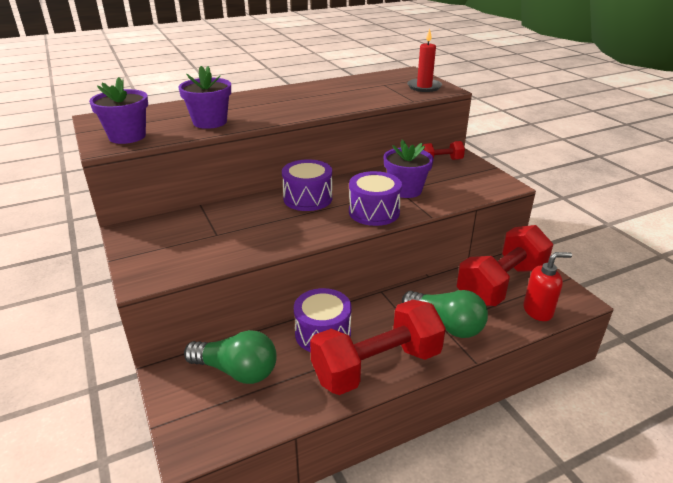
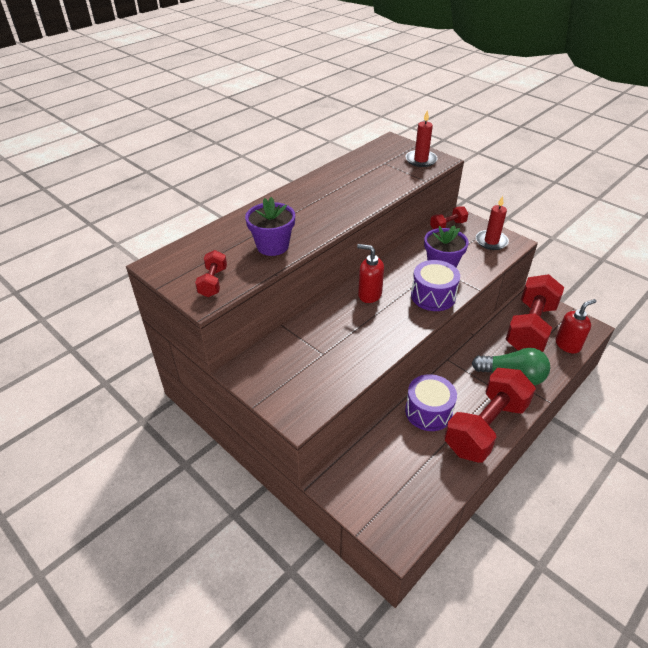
camera: 20 degrees left, 10 degrees up
purple flower pot [89,77,148,144] -> red dumbbell [195,250,227,297]
green light bulb [184,330,277,384] -> none
purple drum [282,159,332,211] -> red soap dispenser [357,244,384,303]
none -> red candle [476,196,509,250]

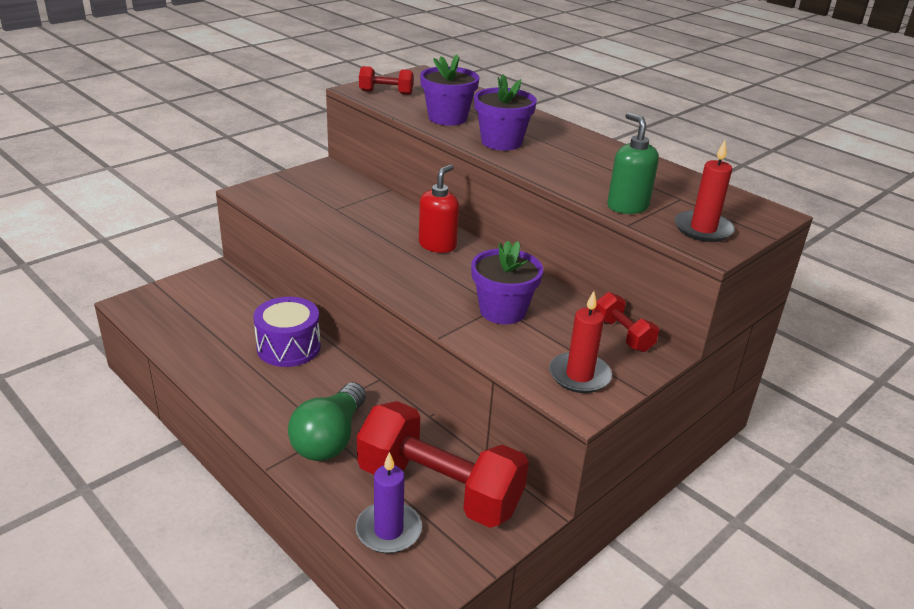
camera: 90 degrees right, 10 degrees down
purple drum [411,260,460,311] -> none
red dumbbell [444,368,536,462] -> none
red soap dispenser [556,299,596,354] -> purple candle [355,452,422,554]
none -> purple flower pot [474,75,537,151]
none -> green soap dispenser [607,112,659,214]

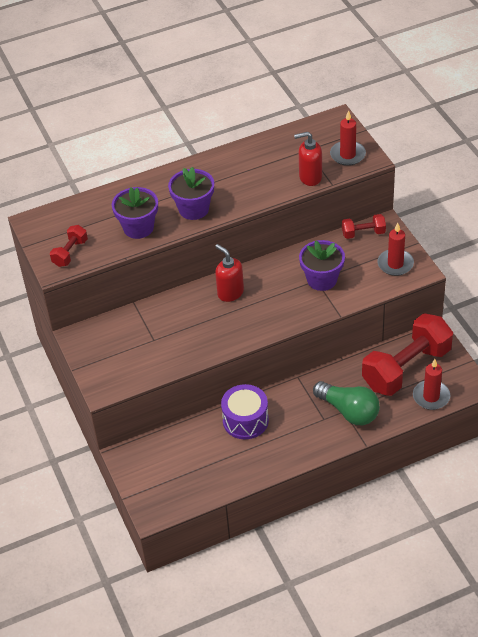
camera: 65 degrees left, 15 degrees up
purple candle [355,452,422,554] -> red candle [413,359,450,410]
green soap dispenser [607,112,659,214] -> red soap dispenser [294,132,322,186]

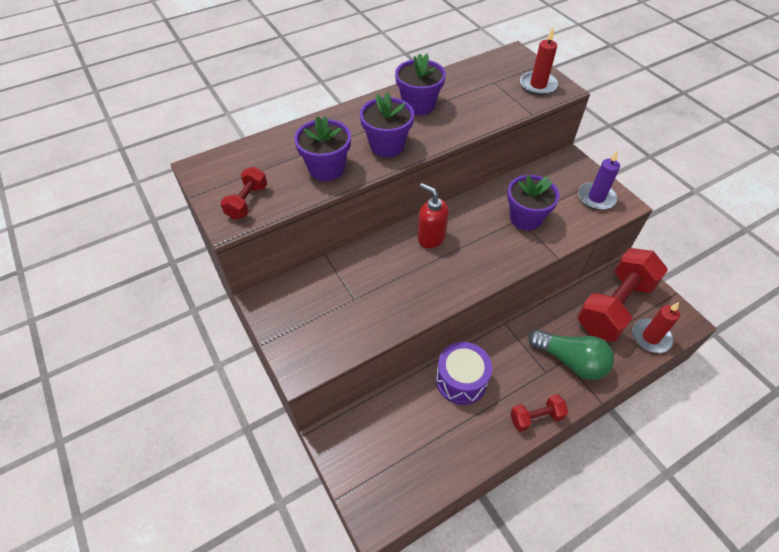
camera: 10 degrees left, 5 degrees up
red soap dispenser [294,132,322,186] -> none
red dumbbell [342,214,386,239] -> red dumbbell moved to [510,394,568,432]
red candle [377,223,414,276] -> purple candle [578,150,620,210]
none -> purple flower pot [395,53,446,115]

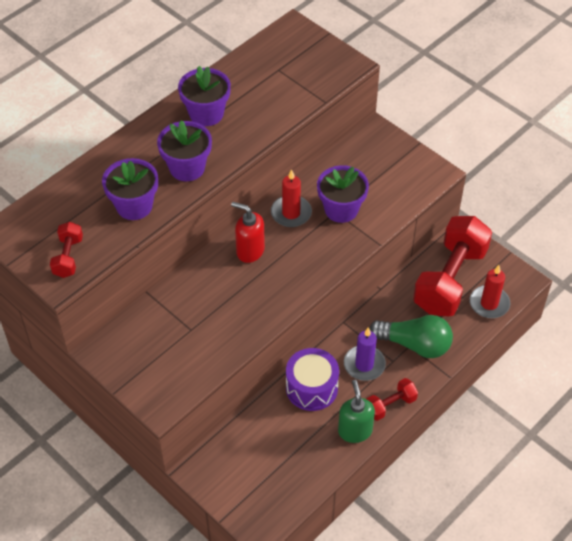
camera: 15 degrees left, 0 degrees up
red candle [520,28,558,95] -> red candle moved to [271,169,312,227]
purple candle [578,150,620,210] -> purple candle moved to [344,327,386,381]
none -> green soap dispenser [338,380,375,443]

